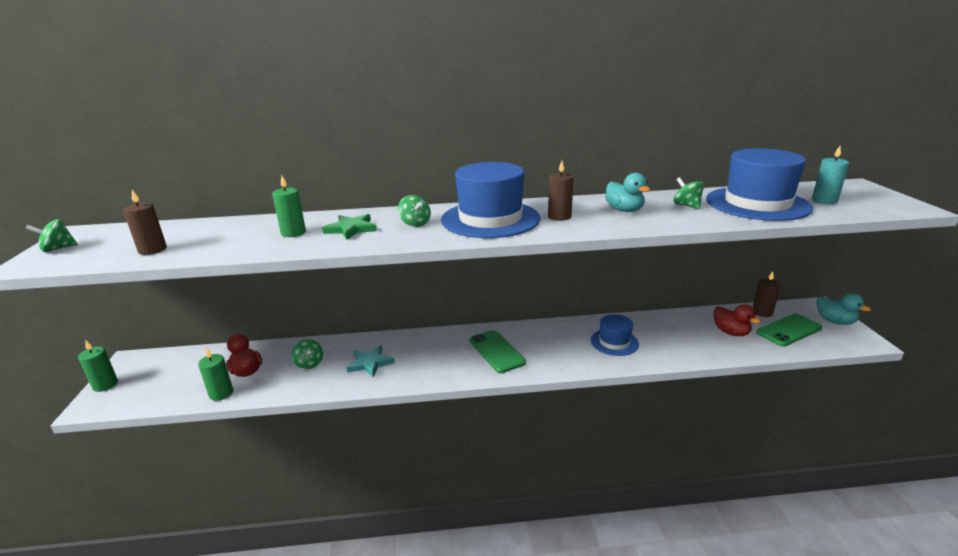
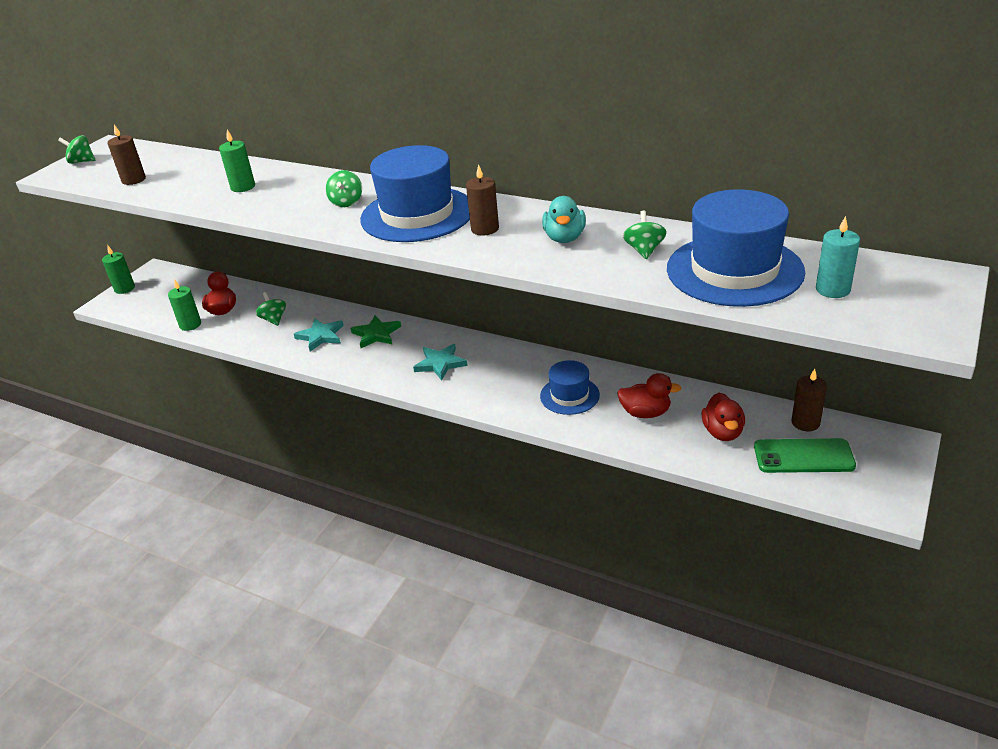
camera: 35 degrees right, 10 degrees up
green spinning top [292,339,323,369] -> green spinning top turned 150 degrees clockwise [256,292,286,326]
green star [322,214,377,240] -> green star moved to [350,315,401,348]
green phone [470,330,526,373] -> turquoise star [413,344,468,381]
turquoise duck [817,293,871,325] -> none
none -> red duck [617,373,681,418]

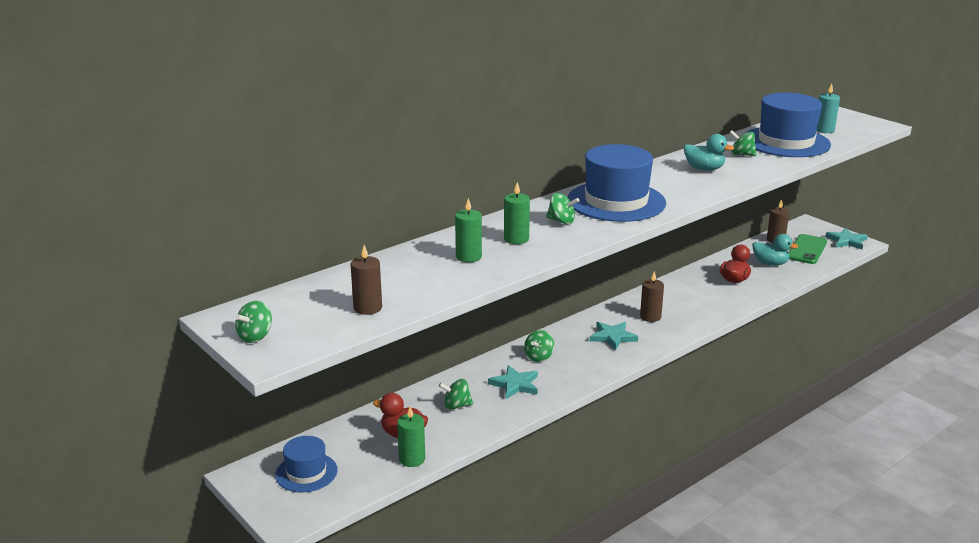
camera: 70 degrees left, 10 degrees down
green candle [102,246,135,294] -> green candle moved to [504,182,530,244]
green star [350,315,401,348] -> green spinning top [524,330,554,362]
brown candle [466,164,499,236] -> brown candle moved to [640,271,664,322]
blue hat [540,360,600,415] -> blue hat moved to [275,436,338,492]
red duck [701,393,745,441] -> turquoise duck [752,234,799,266]
none -> turquoise star [825,228,868,249]

